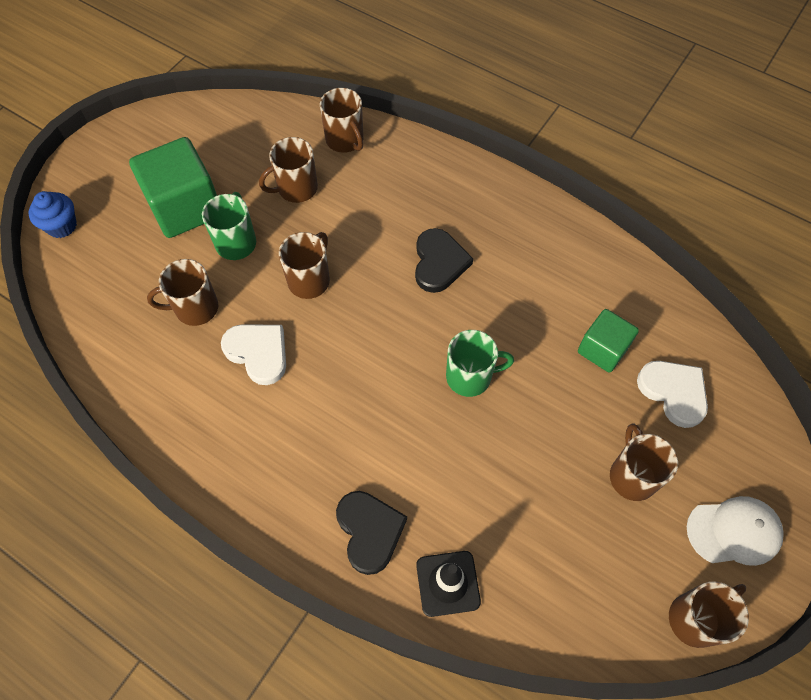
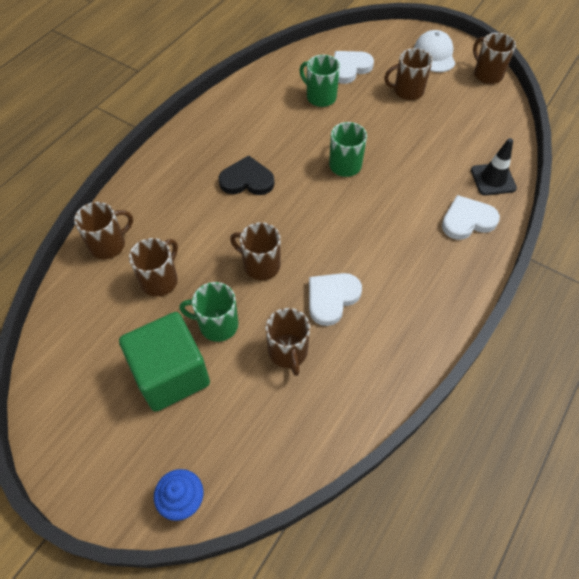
camera: 90 degrees left, 5 degrees down
brown mug [259,137,318,203] -> brown mug turned 120 degrees counterclockwise [129,238,178,297]
black heart [336,491,407,575] -> white heart [442,195,500,240]
green cube [578,309,639,373] -> green mug [299,55,340,107]

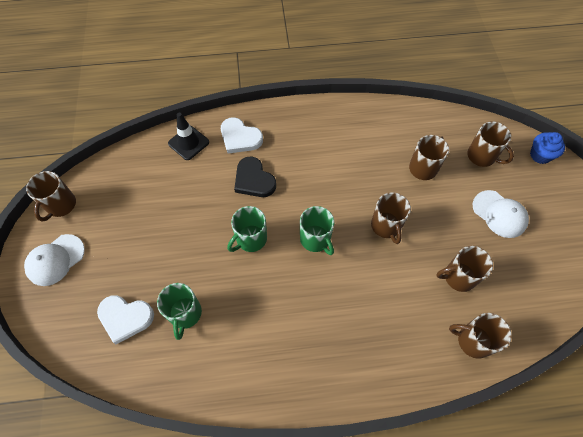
camera: 130 degrees left, 5 degrees up
green cube [119,312,210,411] -> white cap [473,190,529,238]
green mug [179,282,238,342] -> green mug moved to [300,206,334,255]
black heart [218,155,274,195] -> black heart moved to [234,156,276,197]
white heart [309,273,362,326] -> none
brown mug [384,48,433,100] -> brown mug moved to [467,122,514,167]

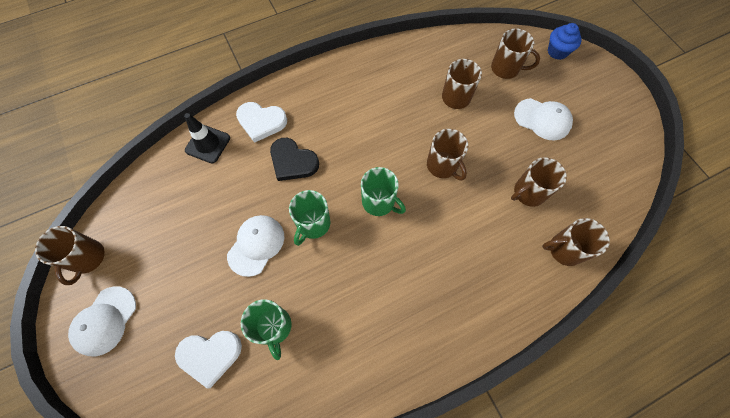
camera: 20 degrees left, 5 degrees up
none -> white cap [227,215,284,277]

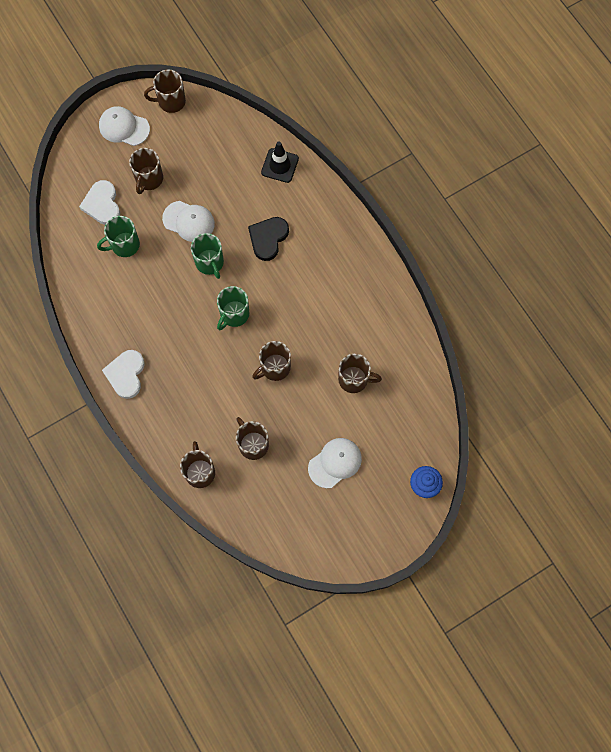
camera: 85 degrees right, 5 degrees up
white heart [236,102,287,143] -> white heart moved to [102,350,145,399]
green mug [289,190,330,246] -> green mug turned 135 degrees counterclockwise [191,233,224,279]
brown mug [491,28,540,79] -> brown mug moved to [129,148,163,194]
white cap [514,98,573,141] -> white cap turned 150 degrees counterclockwise [308,438,362,488]

